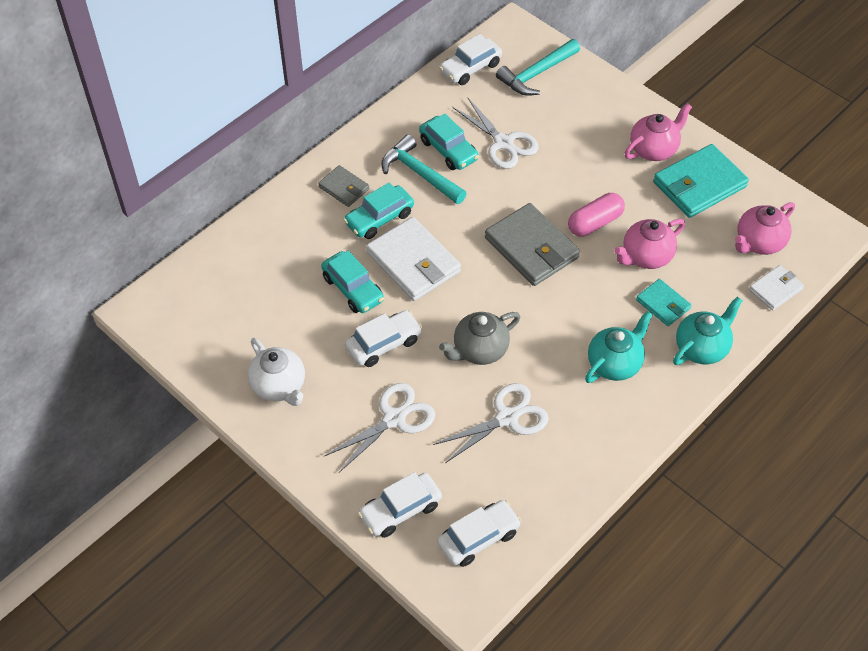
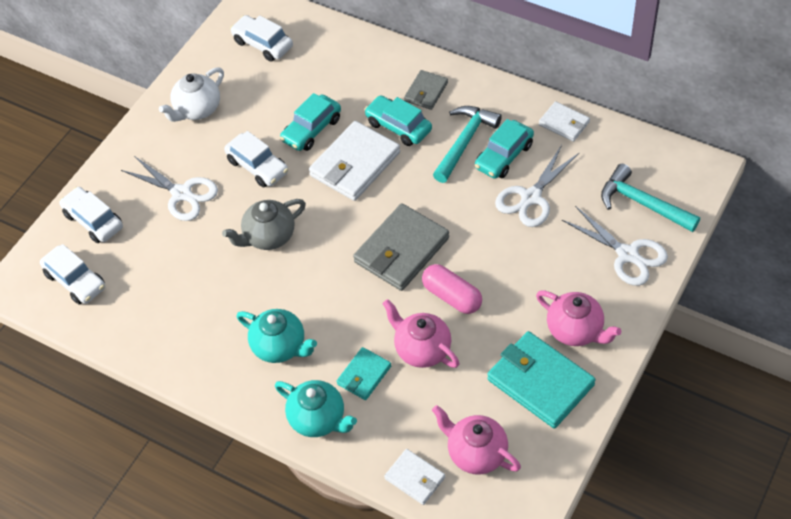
camera: 80 degrees right, 0 degrees up
white scissors [433,383,549,463] -> white scissors moved to [562,206,668,286]
white car [439,34,502,85] -> white car moved to [230,15,293,62]
grey teapot [439,312,520,365] -> grey teapot turned 75 degrees counterclockwise [222,199,306,250]
none -> white wallet [539,101,590,142]

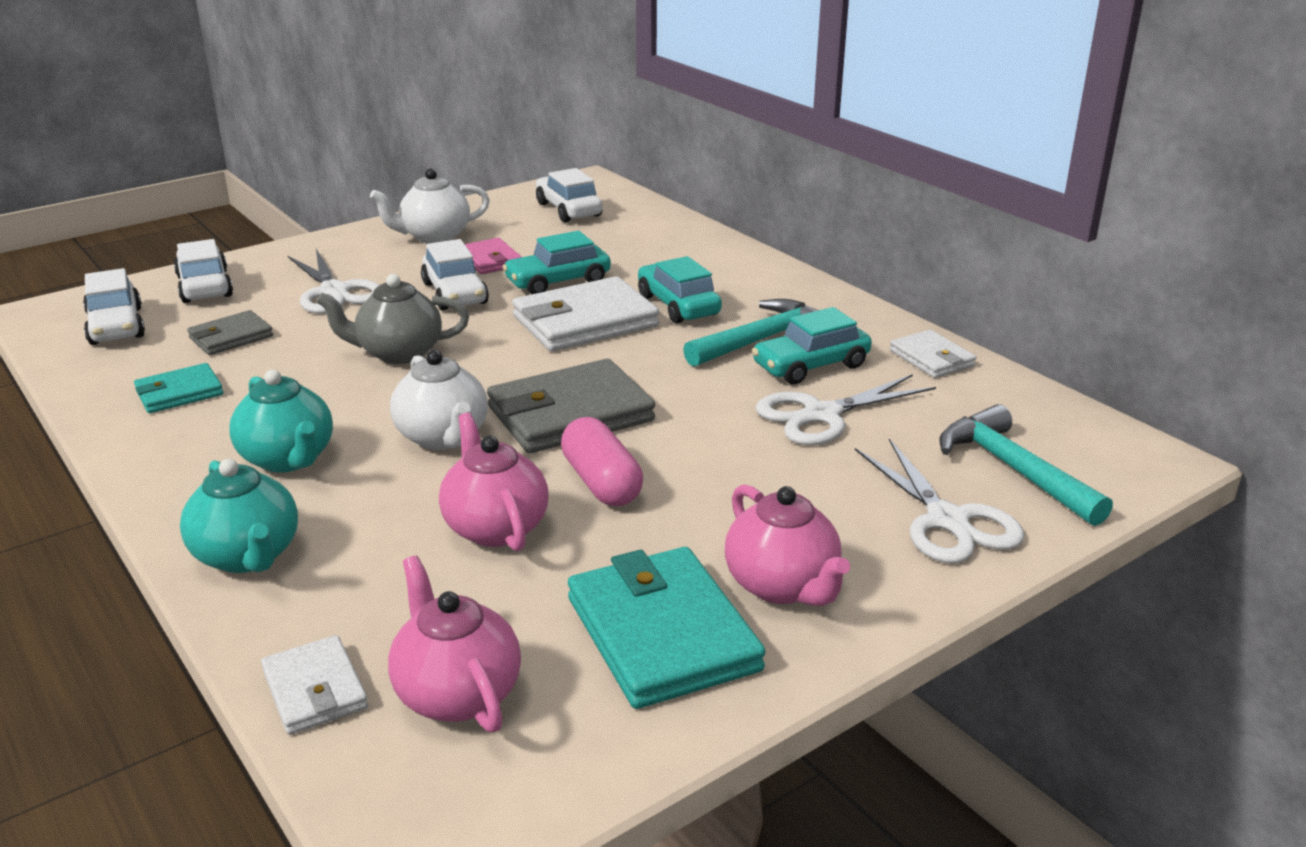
camera: 20 degrees right, 25 degrees down
turquoise wallet [337,347,391,400] -> turquoise wallet moved to [134,363,223,413]
grey wallet [404,70,448,110] -> grey wallet moved to [187,310,273,355]
none -> white teapot [390,350,488,450]
none -> pink wallet [465,238,522,274]

